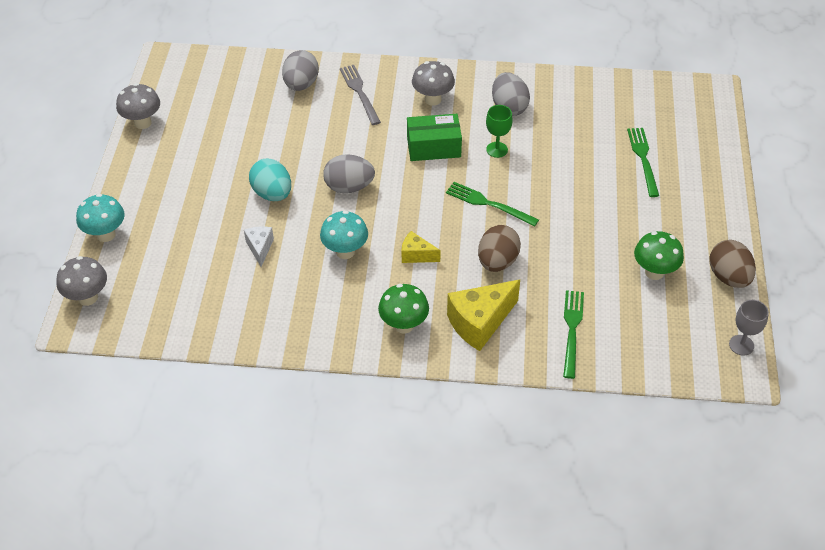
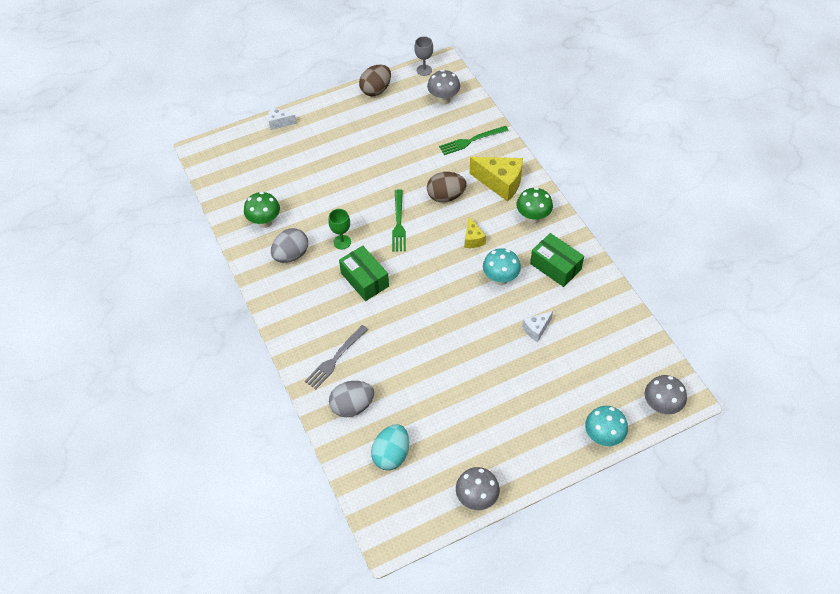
camera: 120 degrees left, 5 degrees up
turquoise egg [249,159,291,201] -> turquoise egg moved to [371,424,409,470]
grey egg [323,154,375,193] -> none
grey mushroom [412,61,455,106] -> grey mushroom moved to [427,70,460,105]
green fork [627,128,659,197] -> none
green mushroom [634,231,684,280] -> green mushroom moved to [244,192,280,228]
none -> white cheese [268,107,297,130]
none -> green box [530,233,584,287]

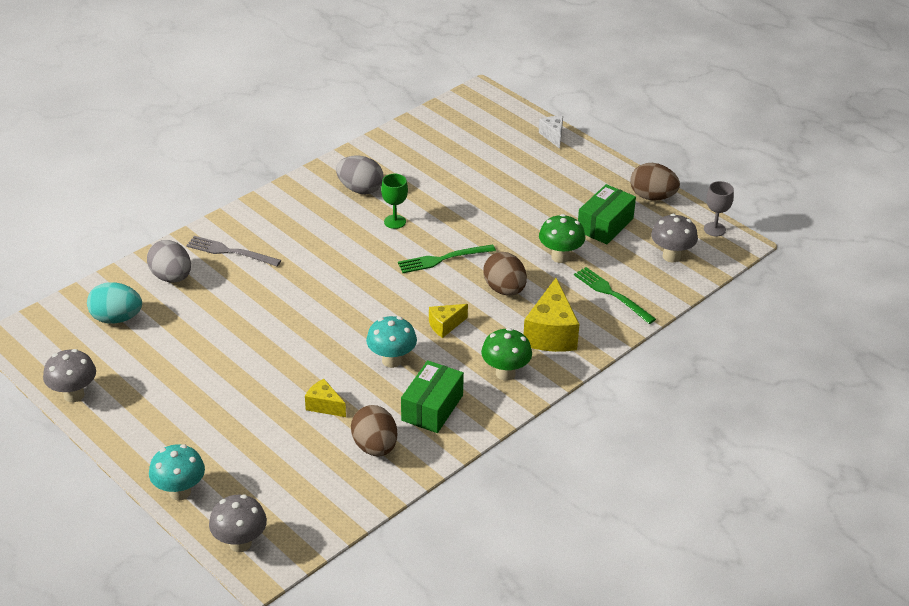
camera: 70 degrees right, 15 degrees down
green mushroom [244,192,280,228] -> green mushroom moved to [539,214,585,263]
green box [339,246,389,301] -> green box moved to [578,184,636,244]
white cheese [522,311,553,342] -> yellow cheese [305,379,346,417]
none -> brown egg [351,405,397,457]

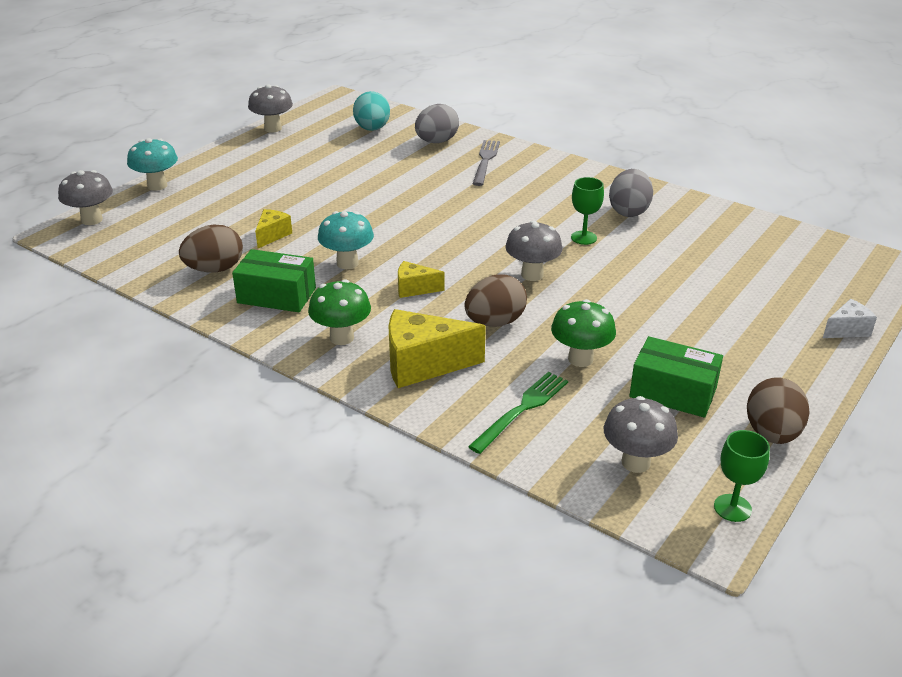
camera: 80 degrees right, 5 degrees down
green fork [398,244,496,273] -> grey mushroom [505,220,563,281]
yellow cheese [429,304,468,338] -> yellow cheese turned 45 degrees counterclockwise [398,261,445,298]
grey goblet [704,181,734,236] -> green goblet [714,430,770,522]

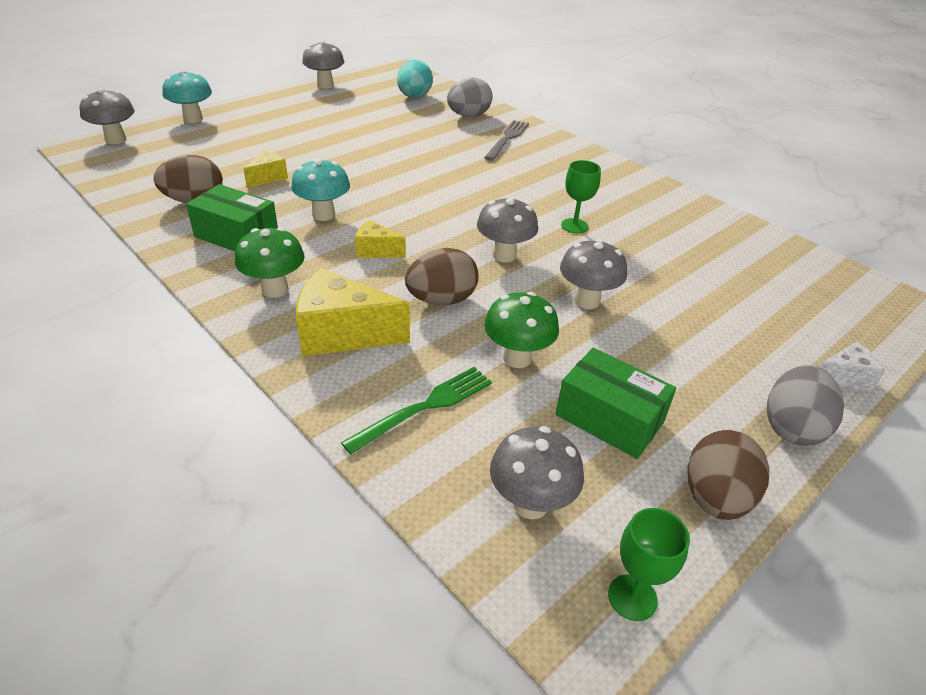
camera: 10 degrees right, 5 degrees up
grey egg [609,169,653,217] -> grey egg moved to [767,365,844,446]
none -> grey mushroom [560,239,627,309]

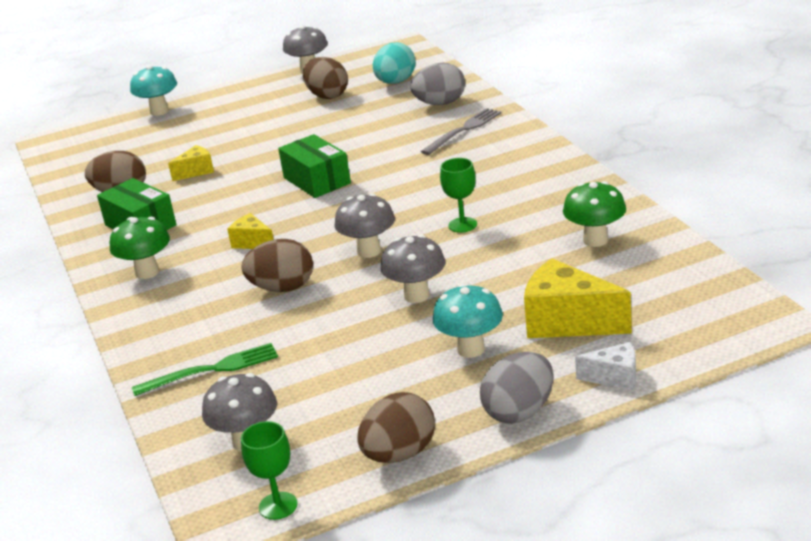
camera: 25 degrees right, 10 degrees down
grey mushroom [80,88,135,144] -> none
turquoise mushroom [291,159,350,221] -> turquoise mushroom moved to [433,284,503,358]
yellow cheese [296,268,410,356] -> yellow cheese moved to [524,259,632,338]
green mushroom [484,292,559,368] -> green mushroom moved to [563,181,626,247]
green box [556,348,676,459] -> green box moved to [278,134,351,198]
none -> brown egg [303,57,348,99]

